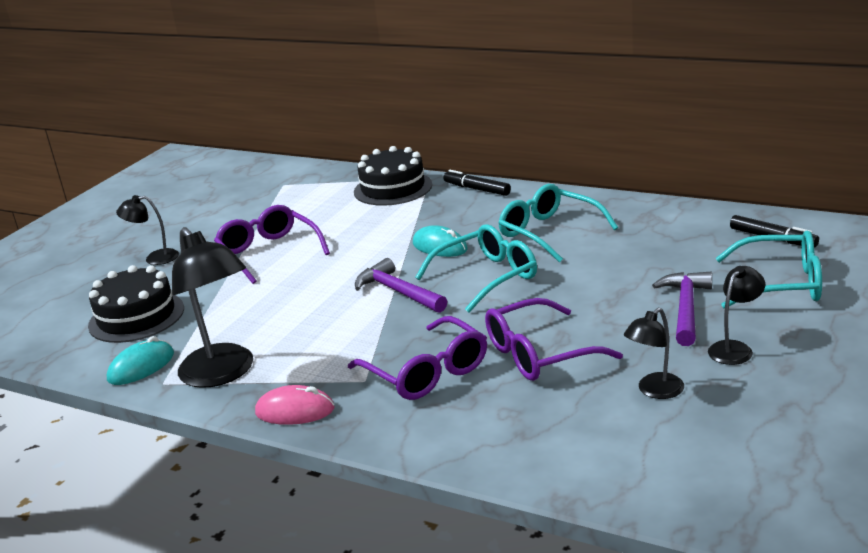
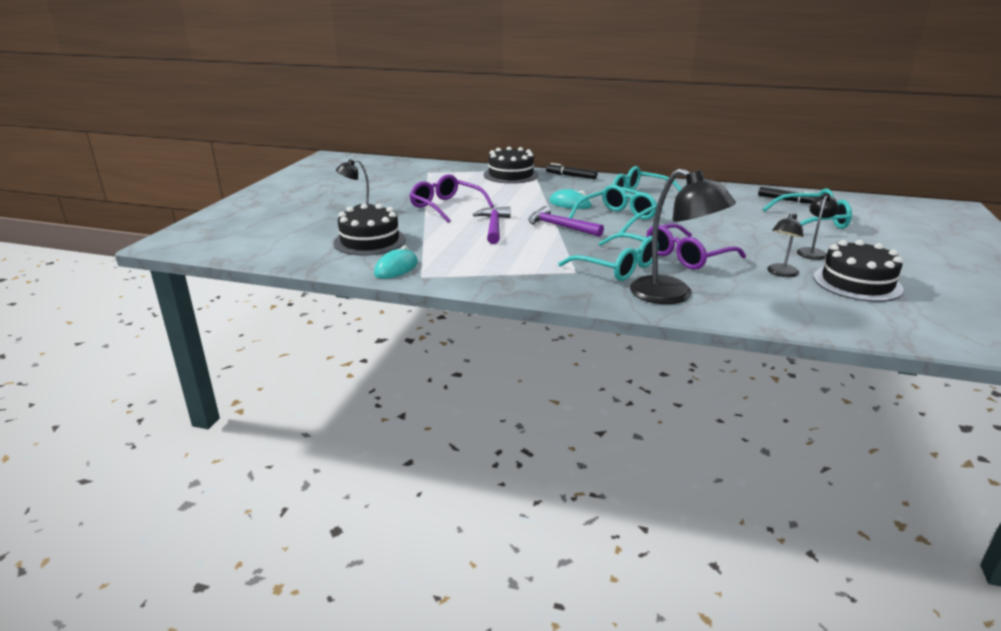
camera: 15 degrees left, 0 degrees up
black lamp [172,227,253,388] -> black lamp moved to [630,168,736,304]
pink mouse [255,385,335,425] -> none
purple glasses [348,316,487,400] -> turquoise glasses [558,232,659,281]
purple hammer [652,272,712,346] -> purple hammer moved to [473,207,511,244]
none -> black cake [813,240,904,302]

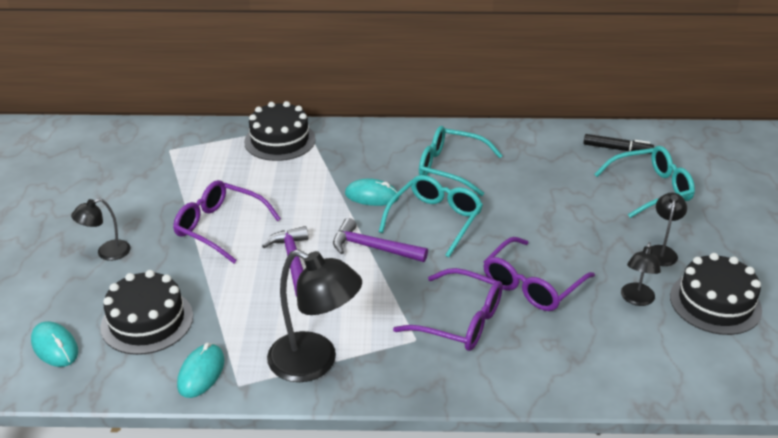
camera: 15 degrees left, 10 degrees up
black marker [546,163,598,179] -> none
turquoise glasses [558,232,659,281] -> purple glasses [393,268,503,351]
black lamp [630,168,736,304] -> black lamp moved to [267,249,362,382]
none -> turquoise mouse [31,321,78,367]

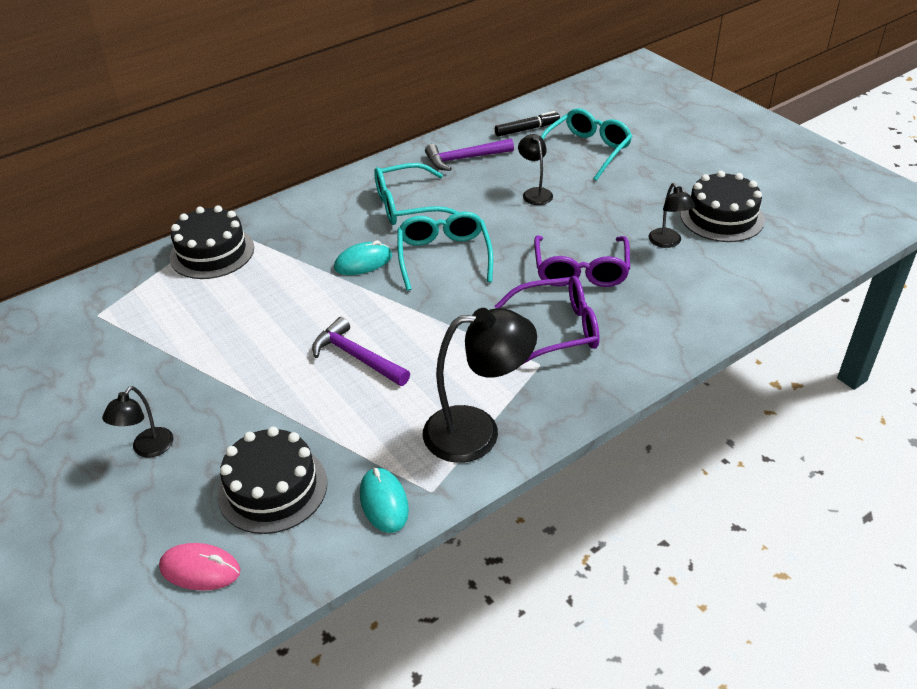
camera: 35 degrees left, 5 degrees up
turquoise mouse [31,321,78,367] -> pink mouse [159,543,241,591]
purple glasses [173,180,281,263] -> none
purple hammer [333,218,428,262] -> purple hammer moved to [425,138,514,171]
black lamp [650,192,687,266] -> black lamp moved to [518,134,553,205]

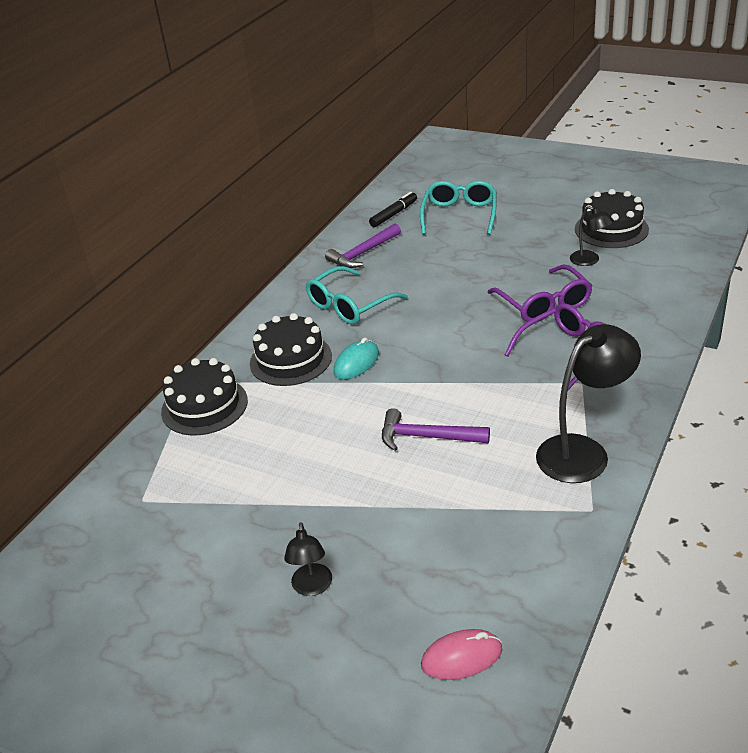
camera: 25 degrees left, 5 degrees down
black cake [217,426,327,534] -> black cake moved to [250,313,332,386]
turquoise mouse [360,467,409,533] -> none
turquoise glasses [397,212,493,291] -> none
black lamp [518,134,553,205] -> none

